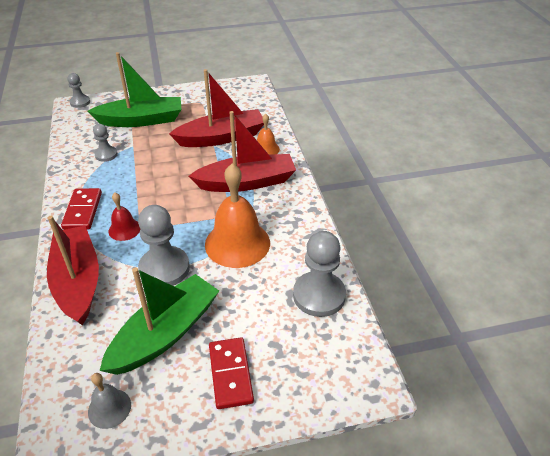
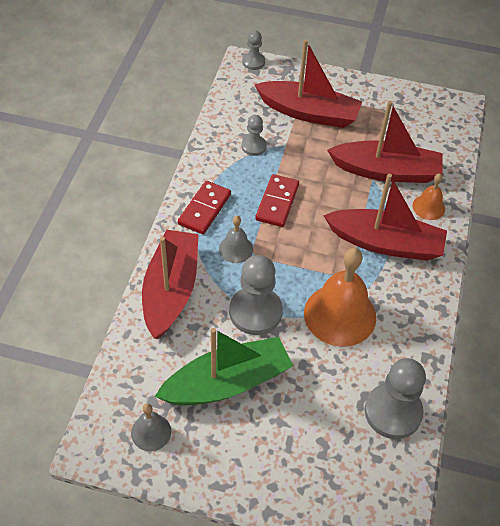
camera: 25 degrees right, 10 degrees up
green boat [88,52,182,127] -> red boat [255,40,362,128]
red bell [108,193,140,241] -> grey bell [219,216,253,263]
red domino [209,337,254,409] -> red domino moved to [255,174,299,227]

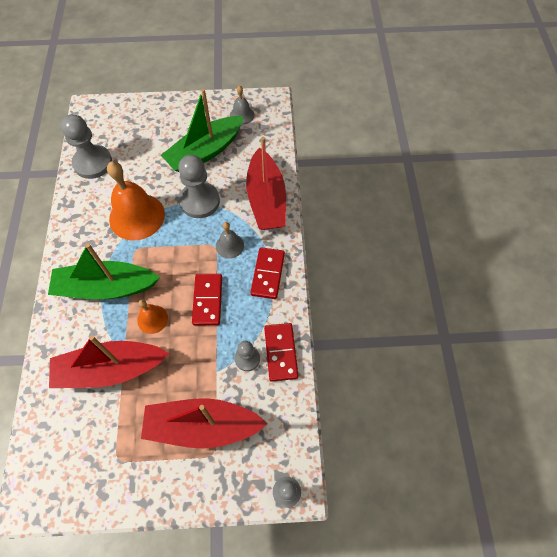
camera: 165 degrees right, 10 degrees up
red boat [323,174,447,261] -> green boat [48,243,160,299]
orange bell [412,173,445,220] -> orange bell moved to [137,299,168,334]
none -> red domino [264,323,298,382]

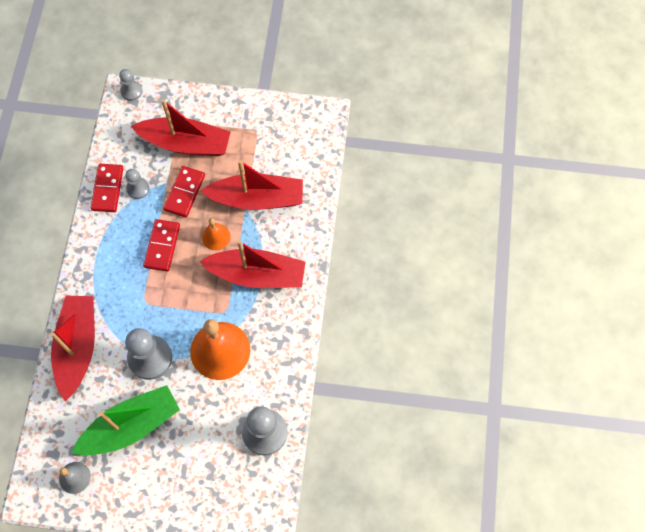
camera: 170 degrees left, 5 degrees up
green boat [48,243,160,299] -> red boat [199,240,305,288]
grey bell [216,222,244,259] -> none
red domino [250,247,285,299] -> red domino moved to [163,166,205,217]

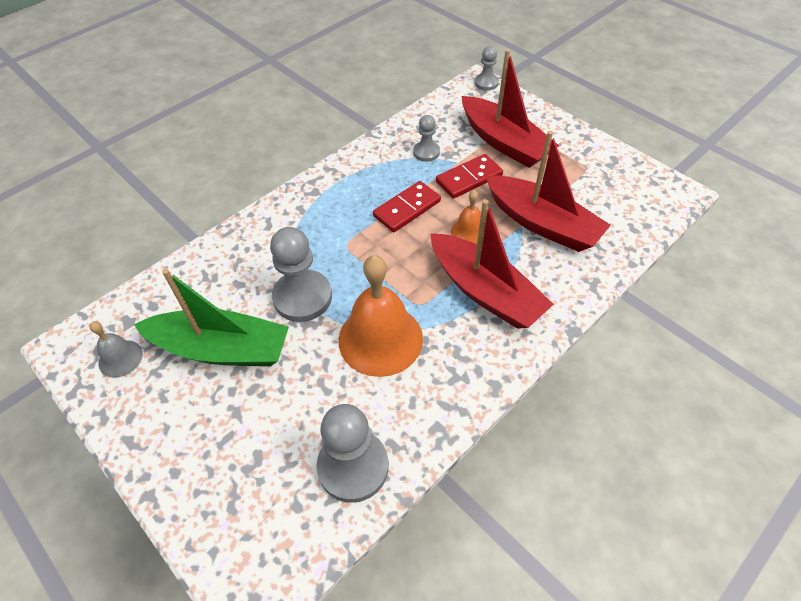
camera: 40 degrees right, 15 degrees down
red boat [51,296,95,401] -> none
red domino [90,164,124,212] -> none

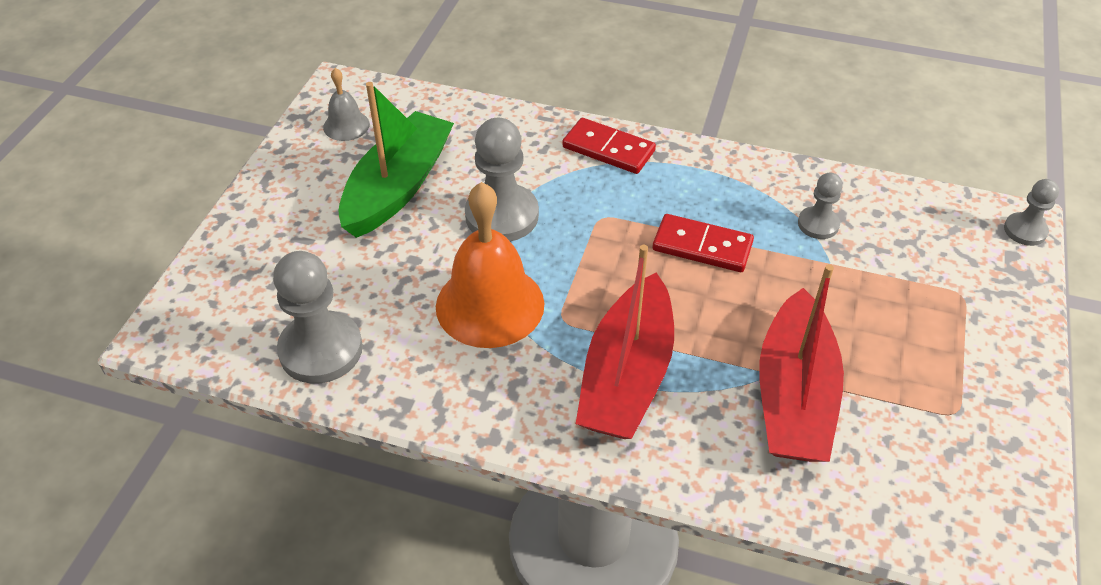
camera: 60 degrees right, 5 degrees down
green boat [134,269,289,366] -> green boat turned 135 degrees counterclockwise [338,82,454,238]
red domino [436,154,503,199] -> red domino moved to [562,118,656,174]
orange bell [451,190,485,244] -> none
red boat [462,49,559,168] -> none

